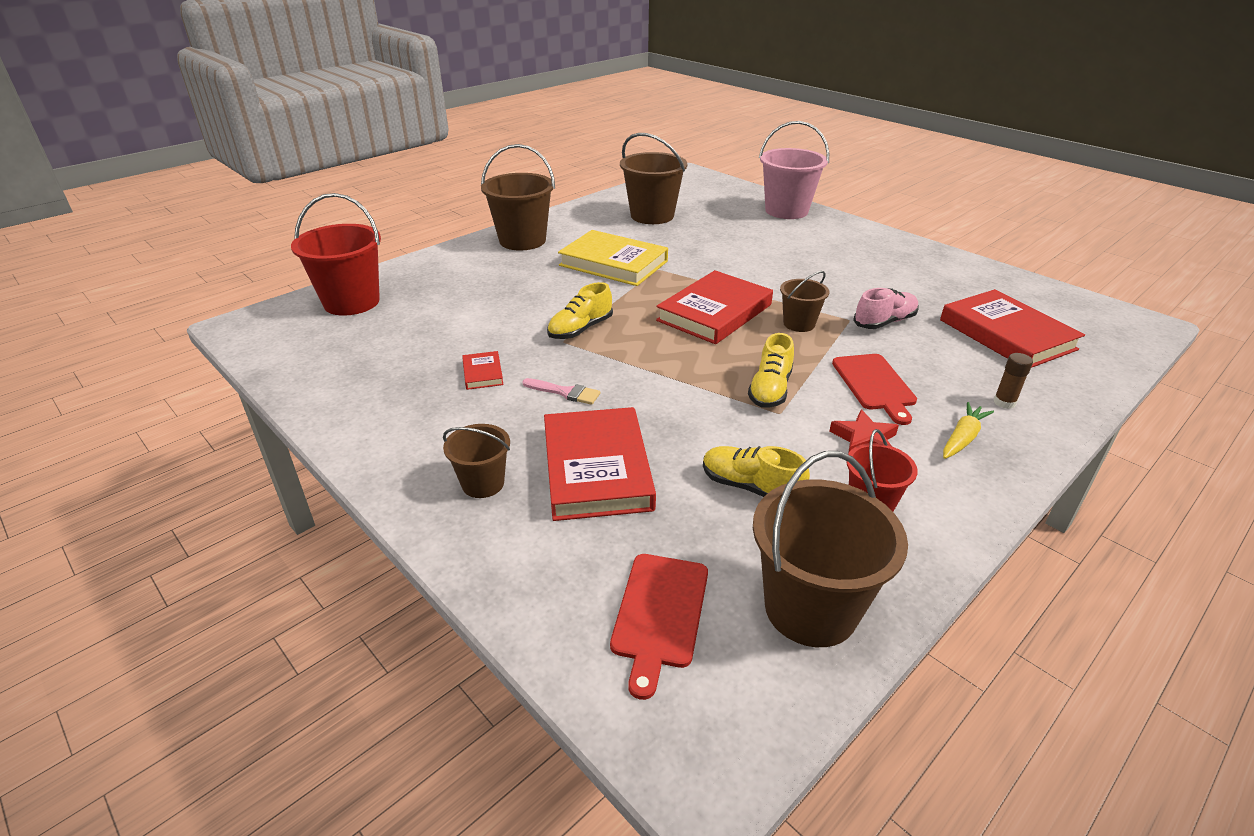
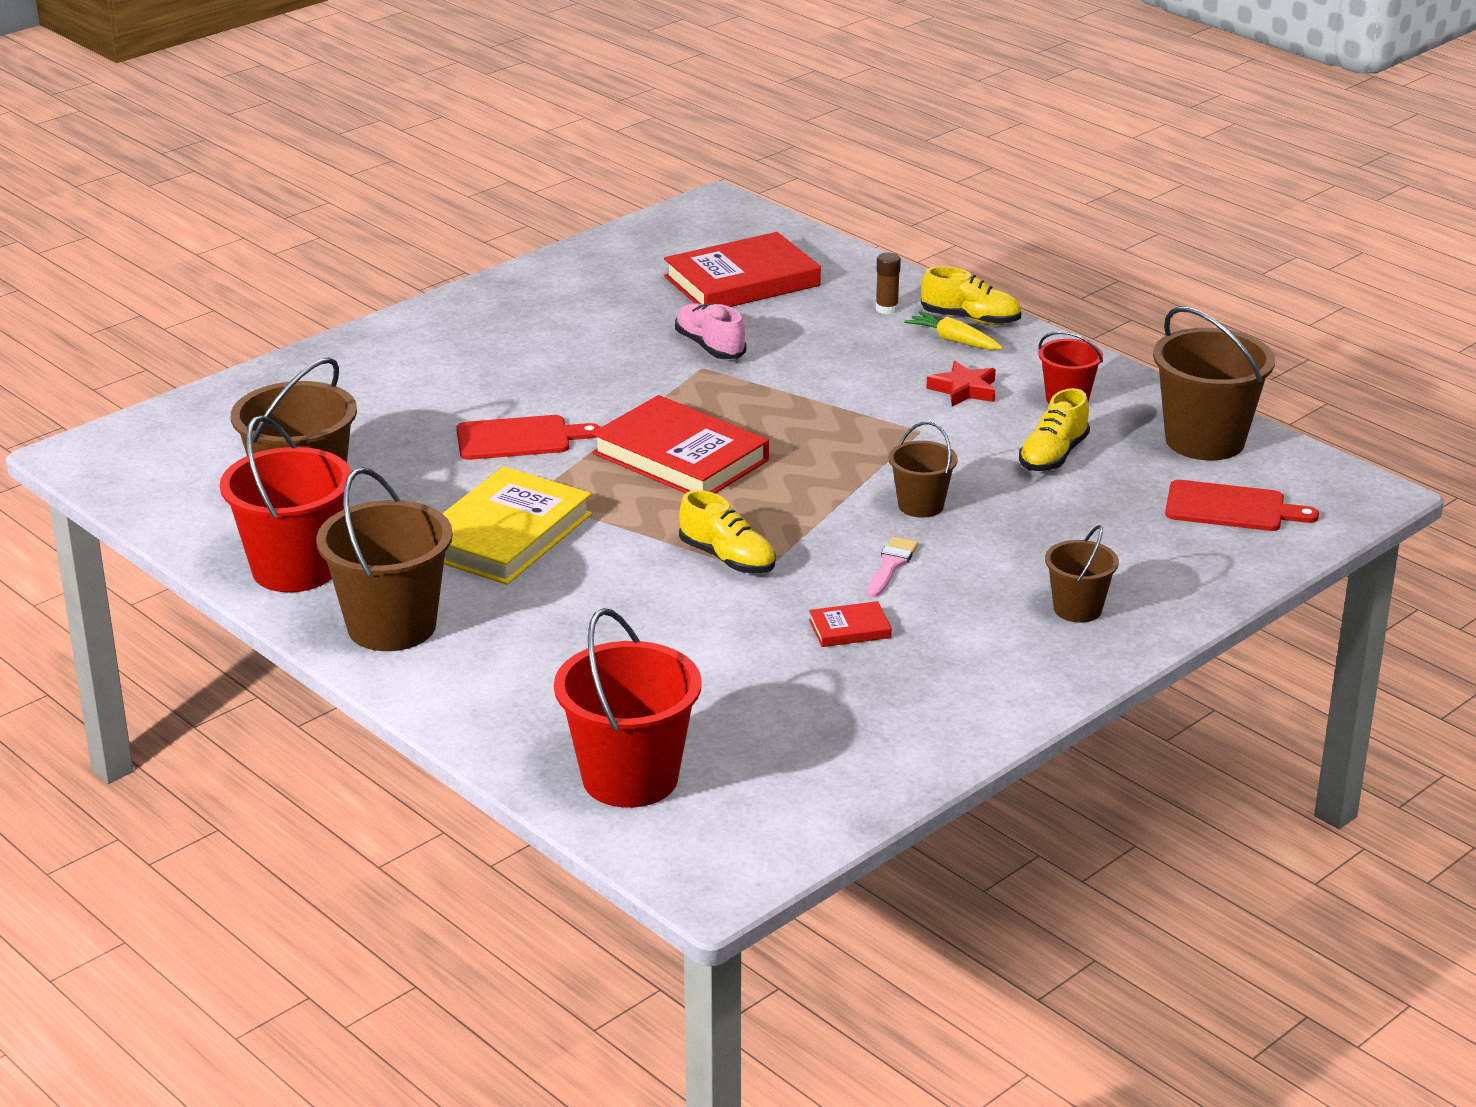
camera: 90 degrees left, 5 degrees down
red book [544,407,656,521] -> none
yellow shoe [748,333,794,408] -> yellow shoe moved to [921,266,1021,325]
pink bucket [759,121,829,219] -> none
brown bucket [780,271,829,332] -> brown bucket moved to [889,422,958,518]
red cutting board [832,354,917,425] -> red cutting board moved to [456,415,601,460]
none -> red bucket [220,415,352,592]

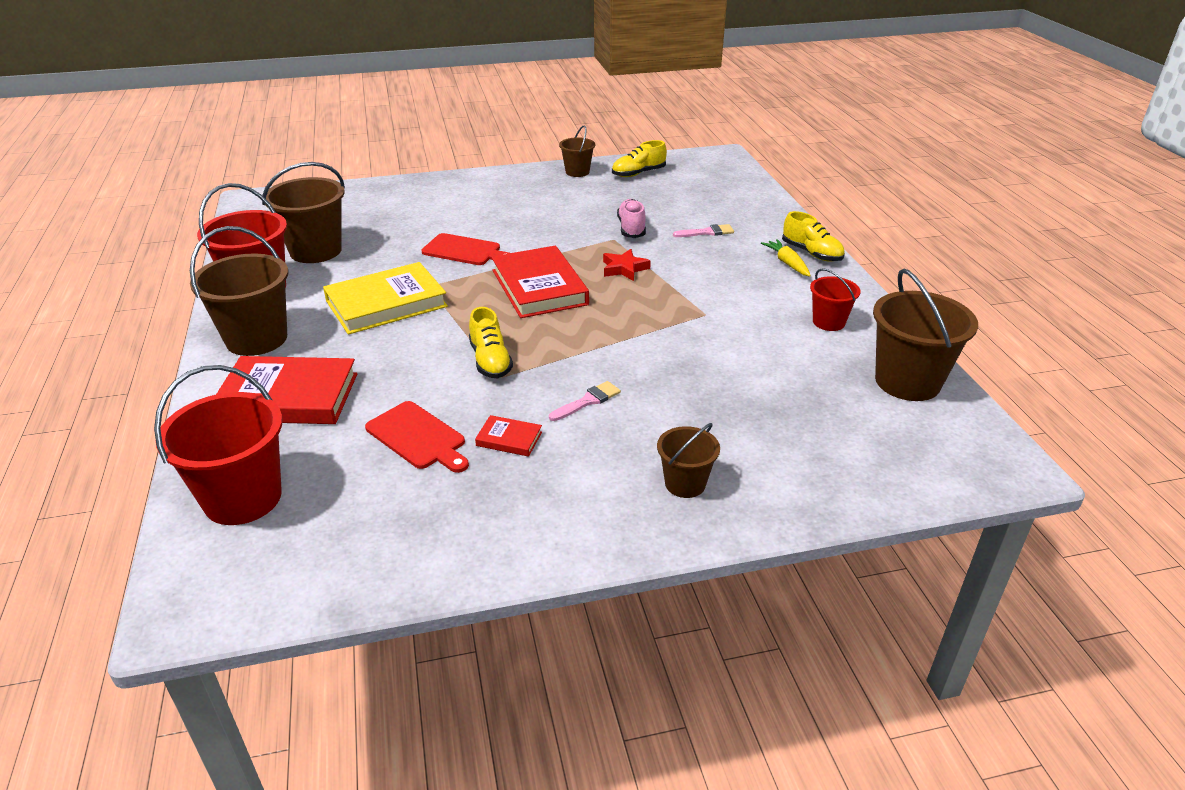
camera: 30 degrees right, 5 degrees up
red book [664,232,821,307] -> red book moved to [217,356,357,424]
brown glue stick [876,253,901,314] -> none
brown bucket [889,422,958,518] -> brown bucket moved to [559,125,595,177]
red star [926,361,995,407] -> red star moved to [603,249,651,281]
yellow shoe [1019,388,1090,471] -> yellow shoe moved to [612,140,667,177]
red cutting board [1165,480,1319,531] -> red cutting board moved to [365,401,469,473]
none -> pink brush [673,224,734,237]

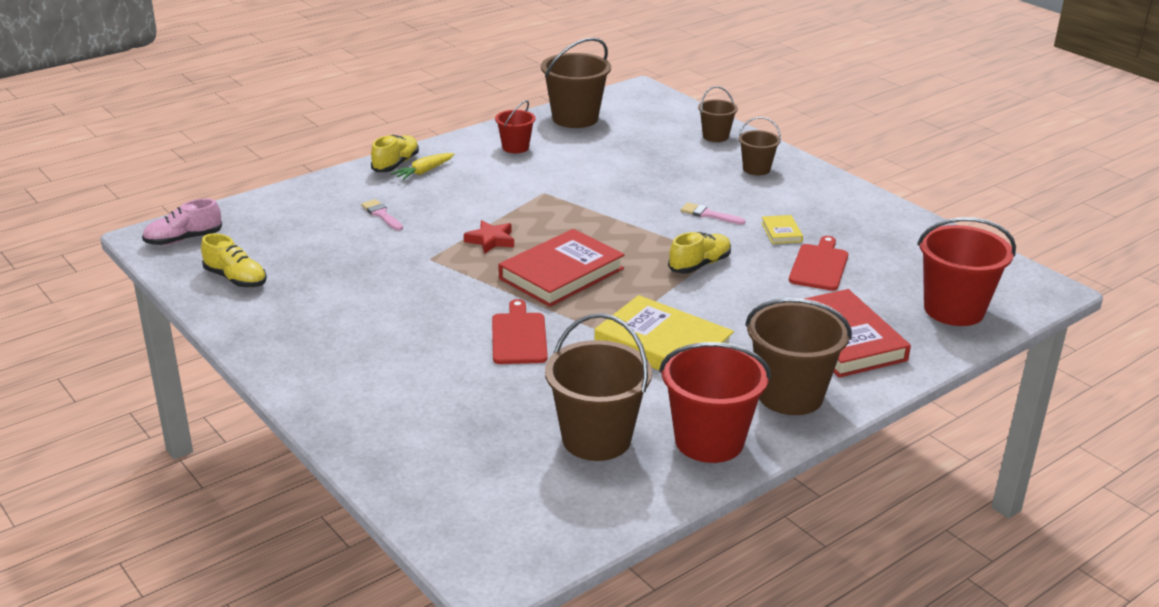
camera: 115 degrees left, 5 degrees down
red book [475,415,542,457] -> yellow book [761,215,803,244]
brown bucket [559,125,595,177] -> brown bucket moved to [698,86,738,142]
pink shoe [617,199,646,238] -> pink shoe moved to [142,199,222,245]

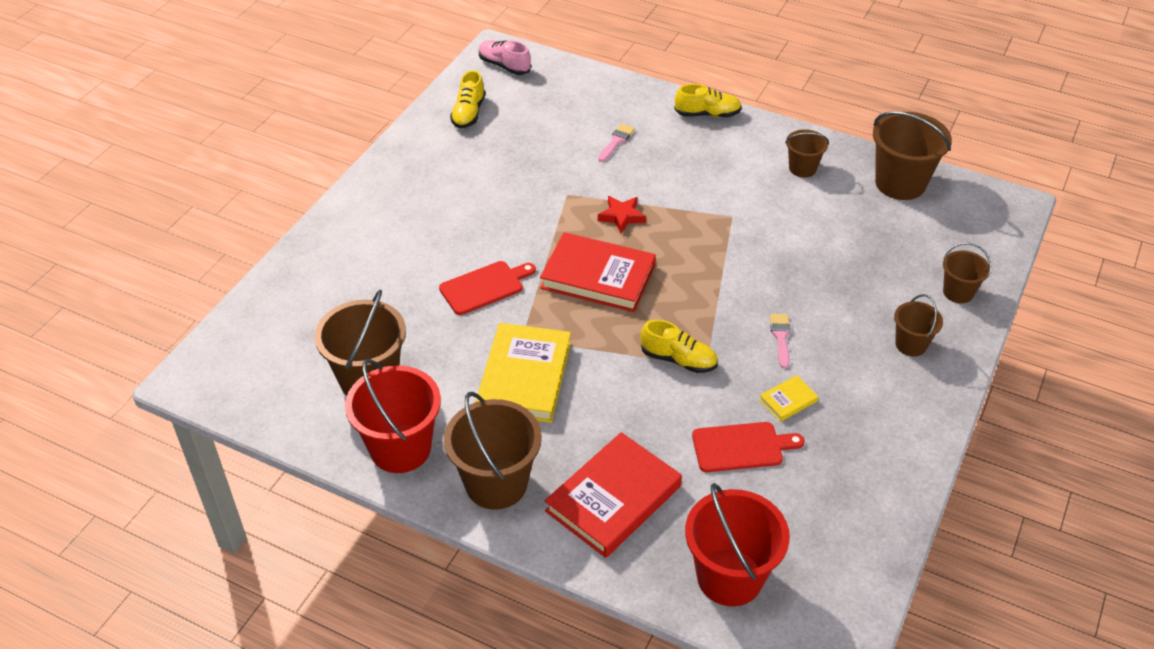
camera: 65 degrees right, 15 degrees up
yellow carrot [391,153,454,180] -> none
red bucket [495,100,536,153] -> brown bucket [785,130,829,178]

